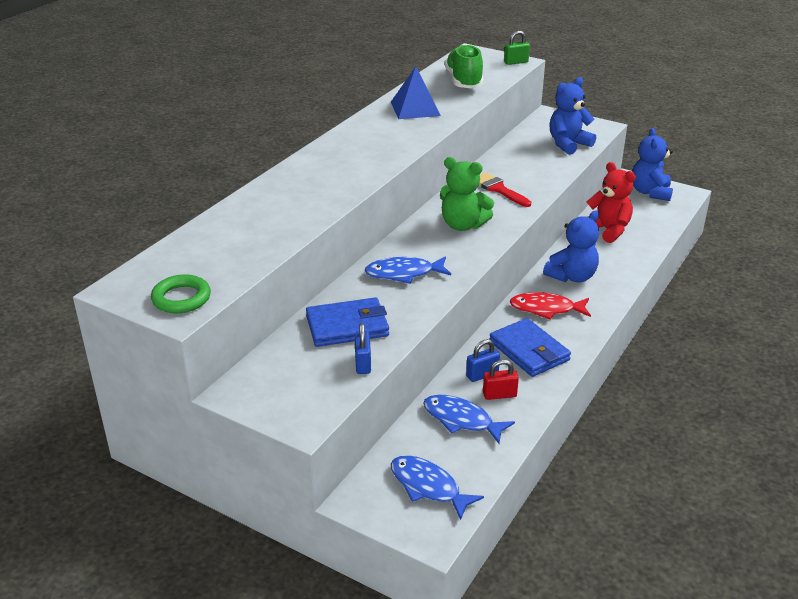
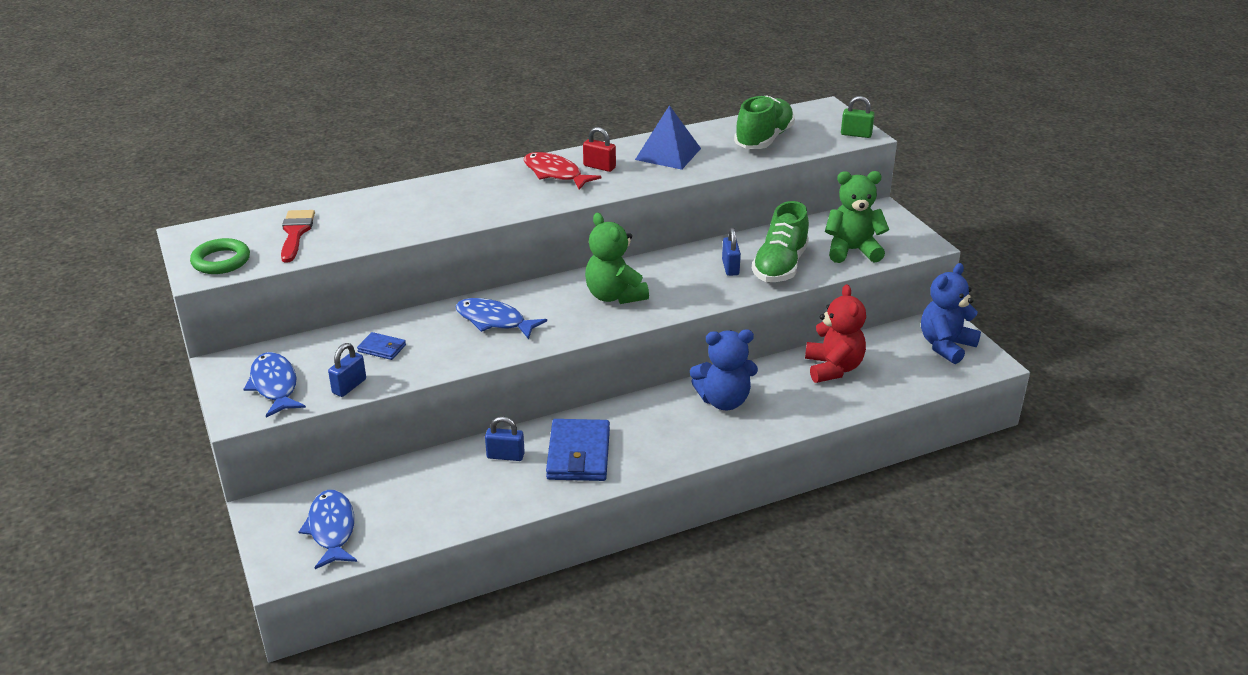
camera: 35 degrees right, 0 degrees up
blue wallet [306,297,389,347] -> blue wallet [357,332,406,360], size x0.50
blue fish [423,394,515,444] -> blue fish moved to [243,352,306,418]
red brush [479,173,531,207] -> red brush moved to [281,210,315,262]
red padlock [483,359,519,400] -> red padlock moved to [583,127,616,172]
red fish [509,292,591,320] -> red fish moved to [524,152,601,190]
blue teddy bear [550,77,596,155] -> green teddy bear [825,171,889,263]
none -> blue padlock [722,228,741,276]
none -> green shoe [752,201,809,282]

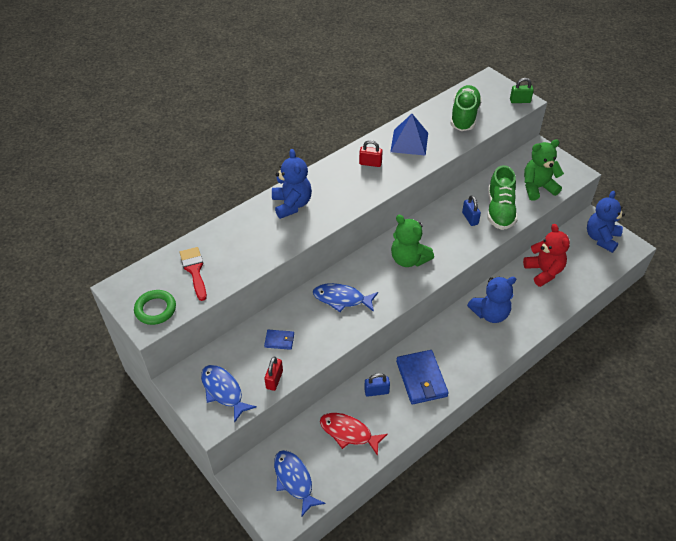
camera: 15 degrees left, 15 degrees up
blue padlock [328,343,366,397] -> red padlock [264,357,283,391]
red fish [524,152,601,190] -> red fish moved to [320,413,388,456]
none -> blue teddy bear [272,149,312,219]

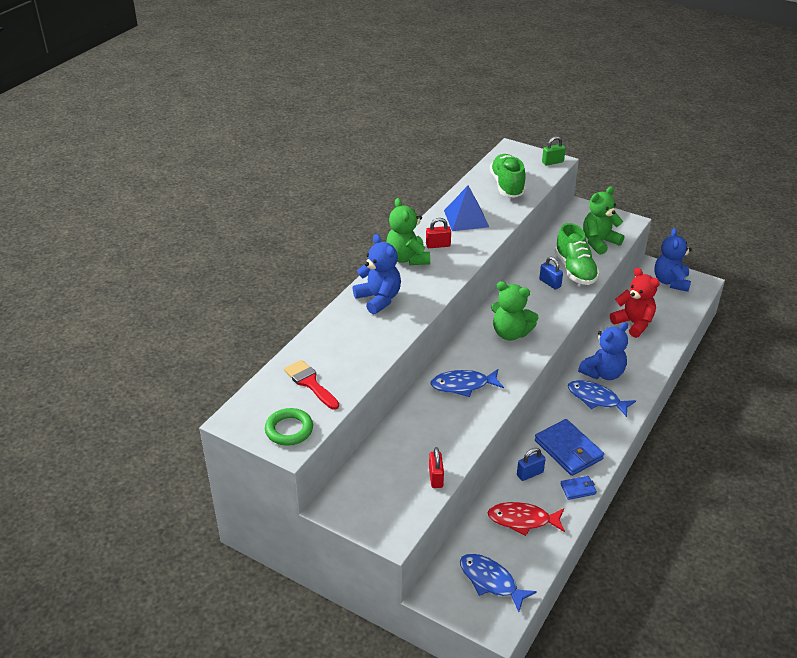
camera: 20 degrees left, 10 degrees down
blue fish [201,365,257,423] -> blue fish moved to [568,380,636,417]
blue wallet [264,330,294,350] -> blue wallet moved to [560,476,597,500]
none -> green teddy bear [386,198,430,265]

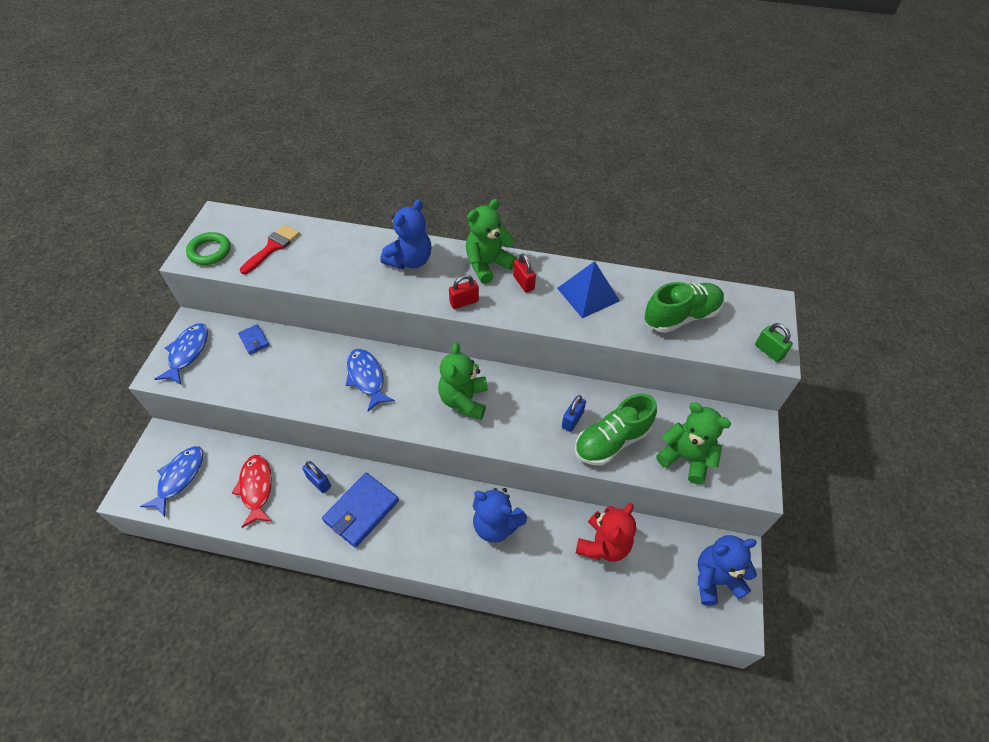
camera: 70 degrees right, 15 degrees up
red padlock [429,447,444,488] -> red padlock moved to [449,275,479,309]
blue wallet [560,476,597,500] -> blue wallet moved to [238,324,269,354]
blue fish [568,380,636,417] -> blue fish moved to [154,323,208,385]

